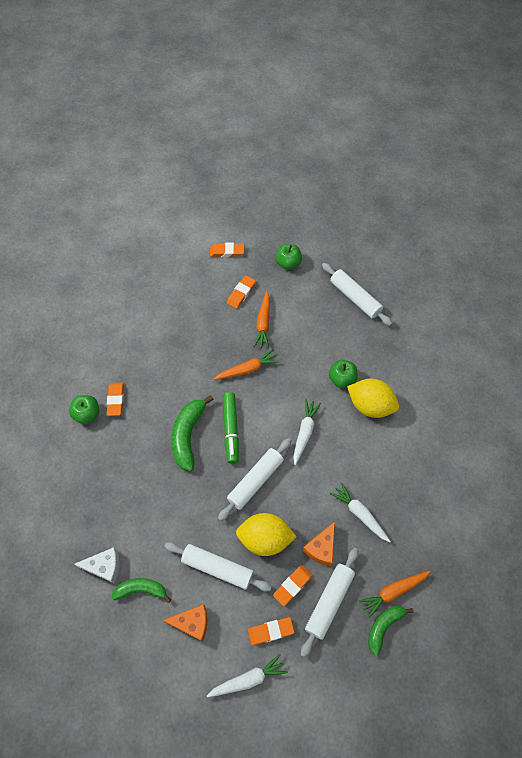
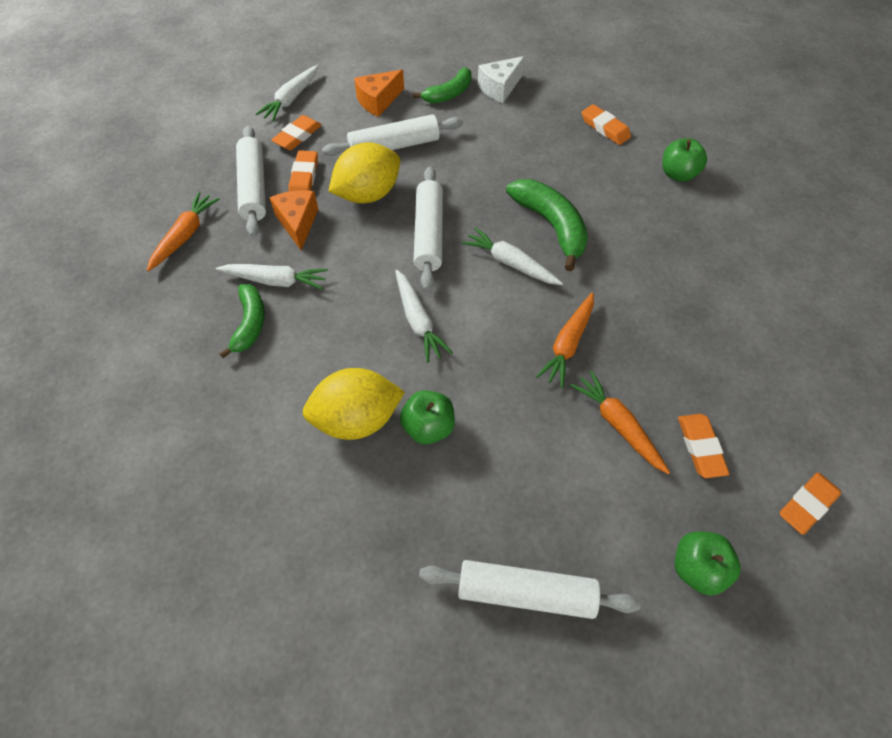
camera: 140 degrees right, 5 degrees down
orange eraser [107,382,124,416] -> orange eraser moved to [582,104,631,145]
green marker [223,392,239,464] -> white carrot [462,227,563,285]
green banana [368,606,414,656] -> green banana moved to [219,284,265,358]

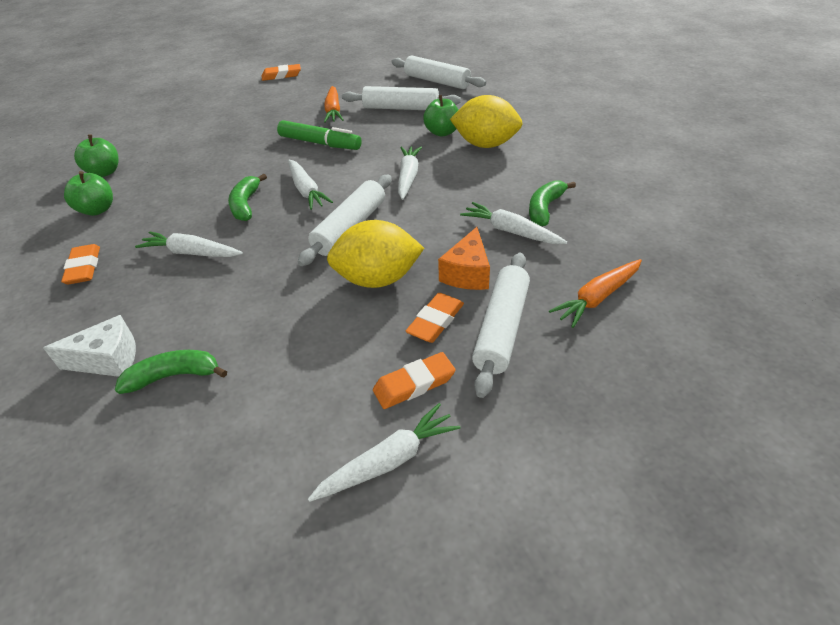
camera: 150 degrees left, 15 degrees down
white rolling pin [322,114,463,156] -> white rolling pin moved to [342,86,461,110]
orange cheese [354,70,404,117] -> none
green banana [506,179,588,271] -> green banana [228,174,267,221], size x0.65
orange carrot [536,292,594,388] -> green marker [277,120,362,150]
green apple [675,531,741,596] -> green apple moved to [74,134,119,177]
orange eraser [678,414,729,478] -> none
none -> white carrot [135,231,243,257]

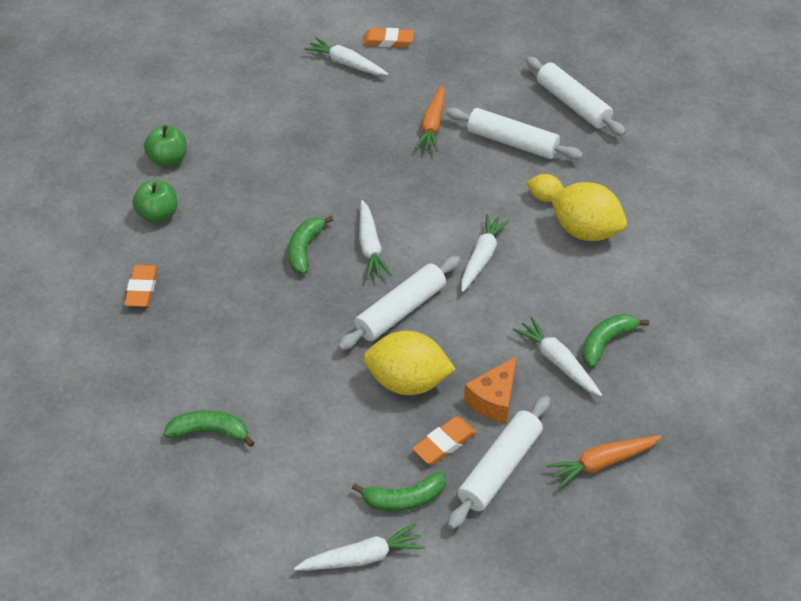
camera: 15 degrees right, 5 degrees up
white cheese [43,315,136,377] -> none
white carrot [135,231,243,257] -> white carrot moved to [304,37,388,75]
green marker [277,120,362,150] -> none
orange eraser [373,352,456,409] -> green banana [352,471,446,512]
green apple [423,95,458,137] -> yellow lemon [526,174,564,202]

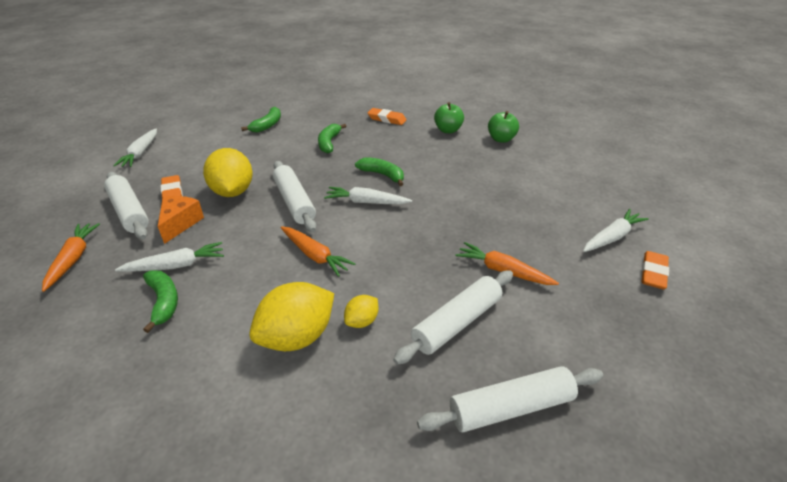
camera: 110 degrees right, 10 degrees down
green banana [352,471,446,512] -> green banana moved to [318,124,347,153]
yellow lemon [363,331,456,395] -> yellow lemon turned 45 degrees counterclockwise [203,148,253,197]
white carrot [461,214,510,292] -> orange carrot [280,226,356,277]
orange cheese [464,356,517,423] -> orange cheese turned 45 degrees clockwise [158,196,204,244]

